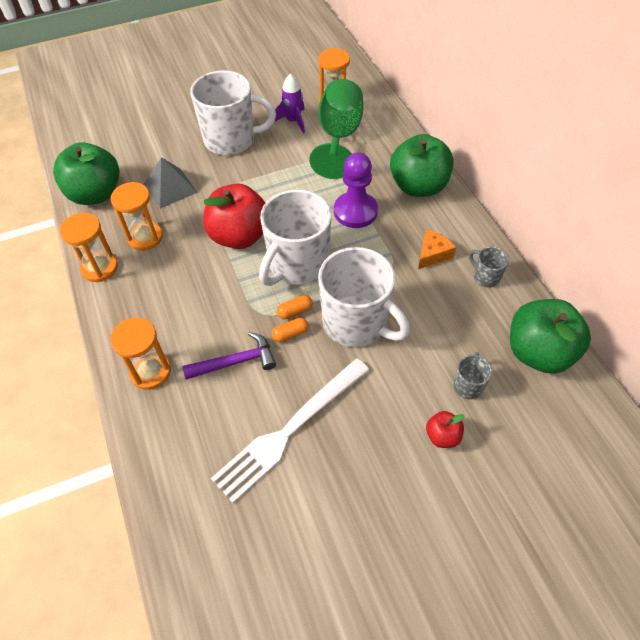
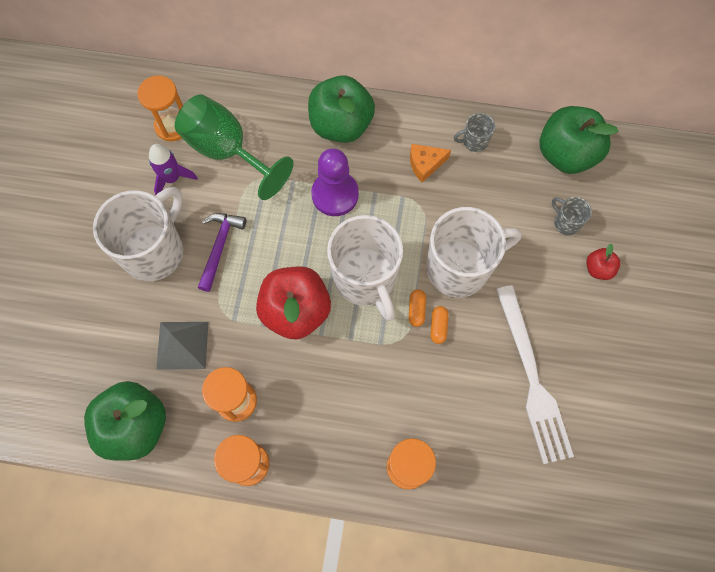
camera: 60 degrees left, 15 degrees up
purple hammer [182,332,276,380] -> purple hammer moved to [198,213,246,292]
orange cheese [418,230,456,269] -> orange cheese turned 90 degrees counterclockwise [410,144,451,182]

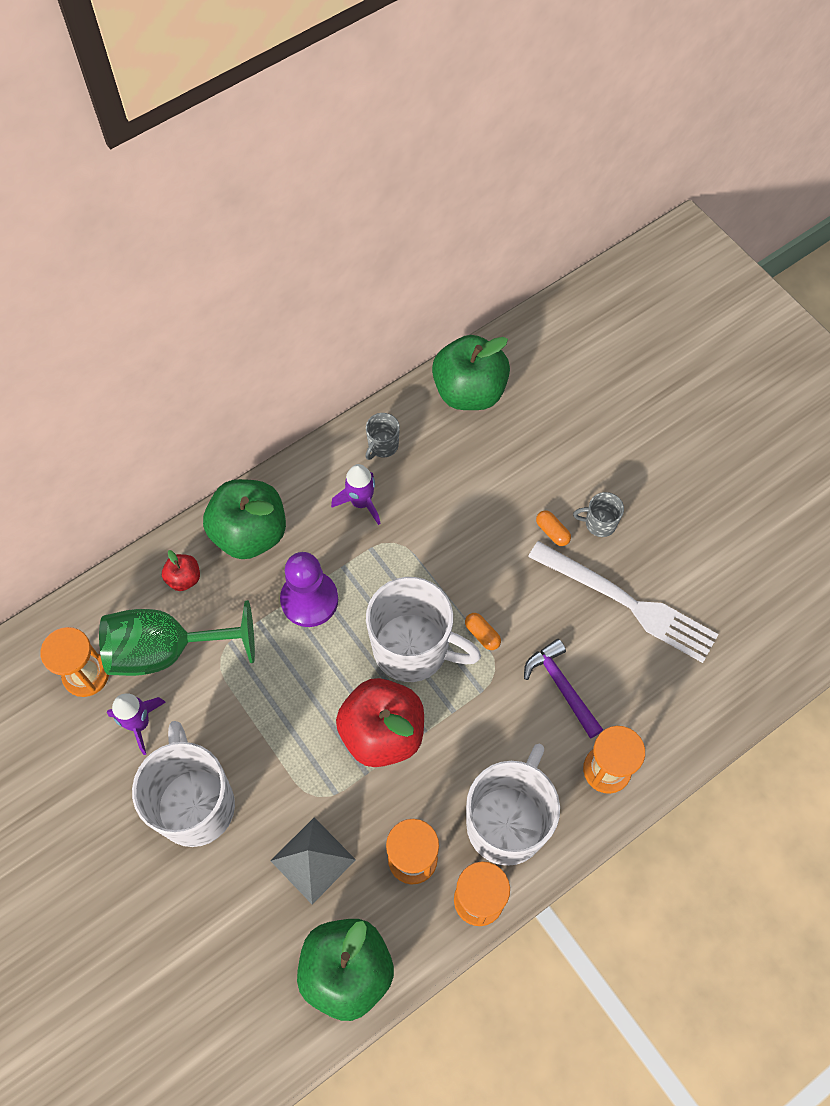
camera: 45 degrees left, 5 degrees down
purple hammer [198,213,246,292] -> purple hammer moved to [524,639,603,738]
orange cheese [410,144,451,182] -> purple rocket [331,464,381,525]
white mug [426,207,522,297] -> white mug moved to [466,744,560,866]
orange capsule [430,306,449,344] -> orange capsule moved to [536,510,571,546]
grey mug [552,197,592,236] -> grey mug moved to [573,492,624,537]
red apple [586,244,621,280] -> red apple moved to [162,550,200,591]

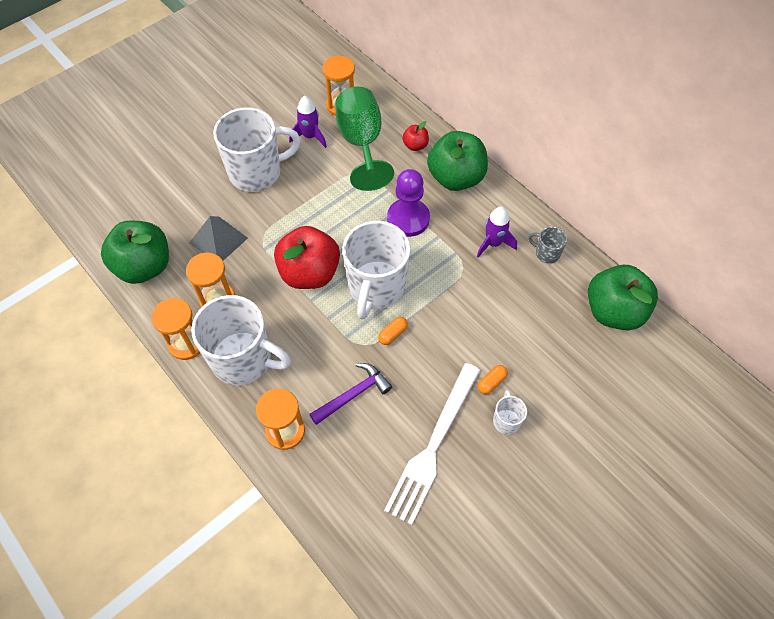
camera: 85 degrees right, 5 degrees down
grey mug [573,492,624,537] -> white mug [493,390,527,435]

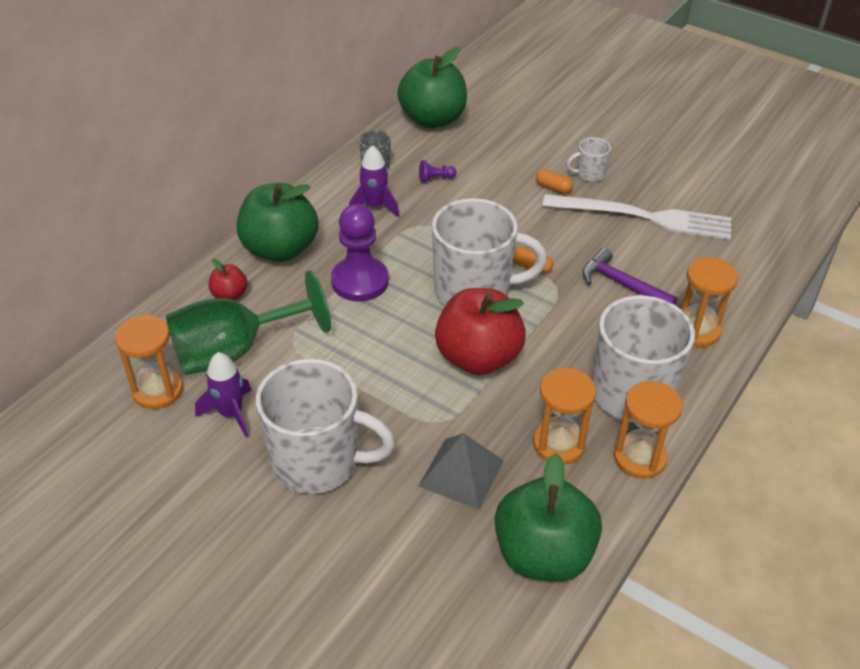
camera: 105 degrees left, 15 degrees down
white mug [213,107,301,192] -> white mug turned 135 degrees clockwise [256,359,395,494]
none -> purple pawn [419,160,457,183]

